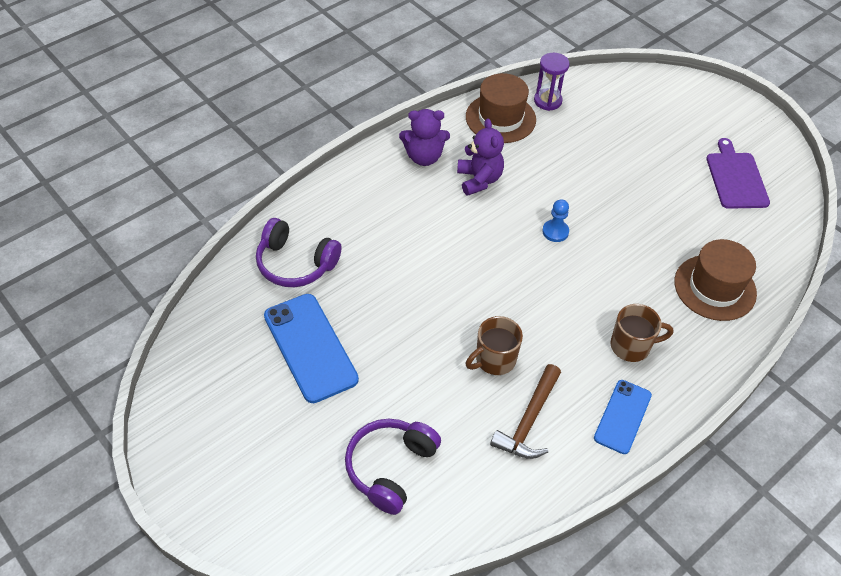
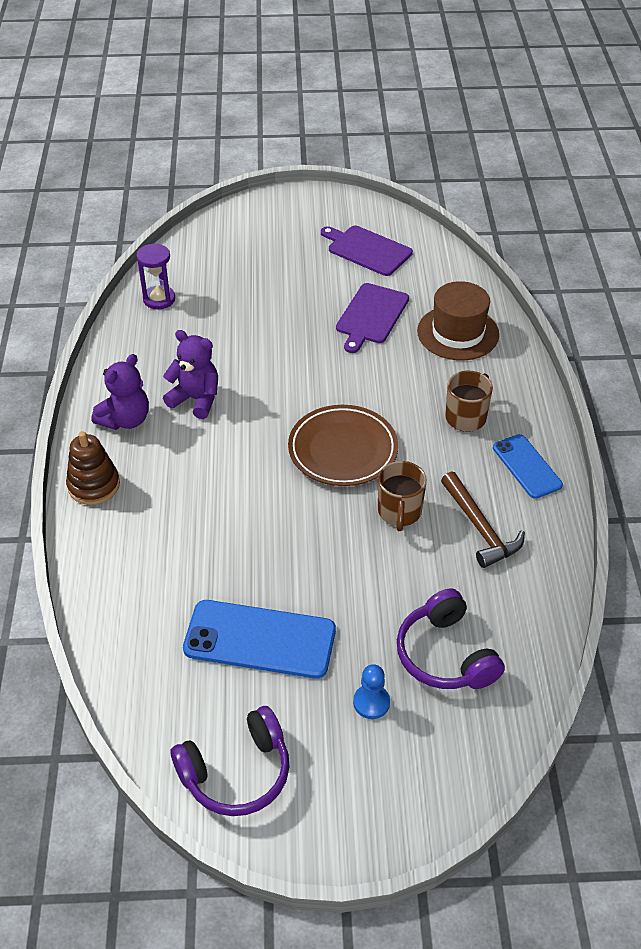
camera: 50 degrees left, 5 degrees down
purple headphones [256,218,342,287] -> purple headphones moved to [171,706,290,816]
brown hat [466,73,536,143] -> none
blue pawn [542,199,569,242] -> blue pawn moved to [353,664,390,719]
none -> brown stacking toy [66,431,120,505]
none -> brown plate [288,405,398,486]
none -> purple cutting board [336,283,409,353]

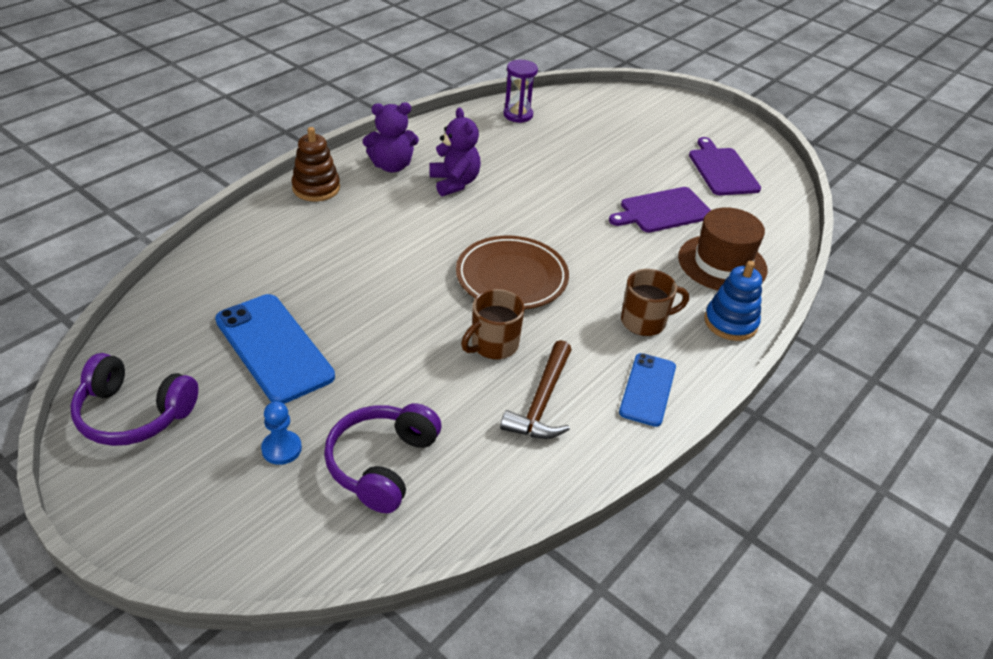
camera: 40 degrees right, 5 degrees down
none -> blue stacking toy [704,261,762,341]

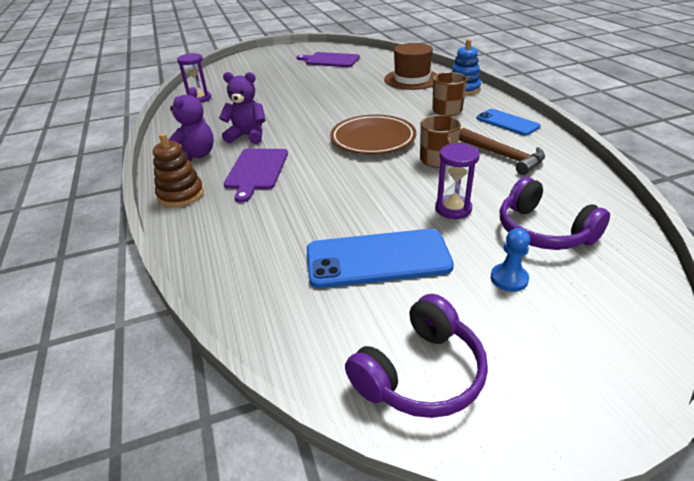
camera: 55 degrees left, 5 degrees down
purple cutting board [609,187,711,233] -> purple cutting board moved to [224,148,288,202]
none -> purple hourglass [435,143,480,219]

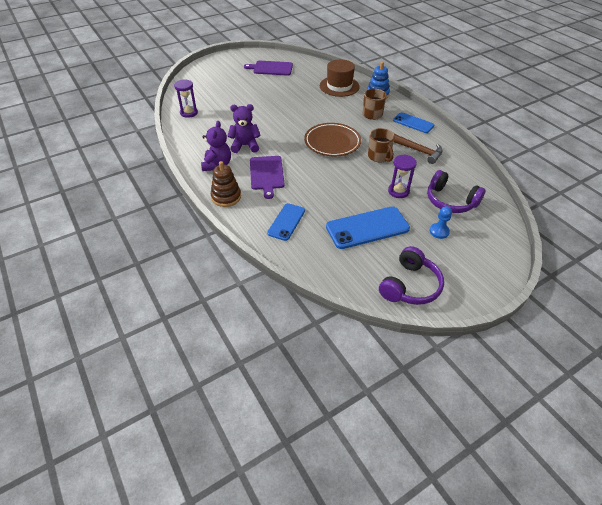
camera: 15 degrees left, 10 degrees up
none -> blue phone [267,203,305,241]

